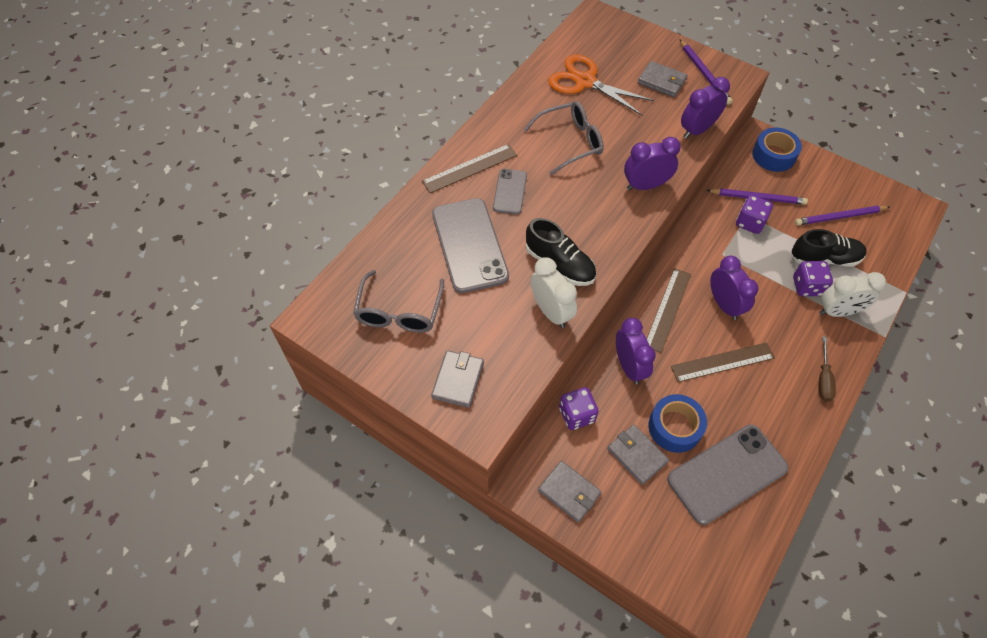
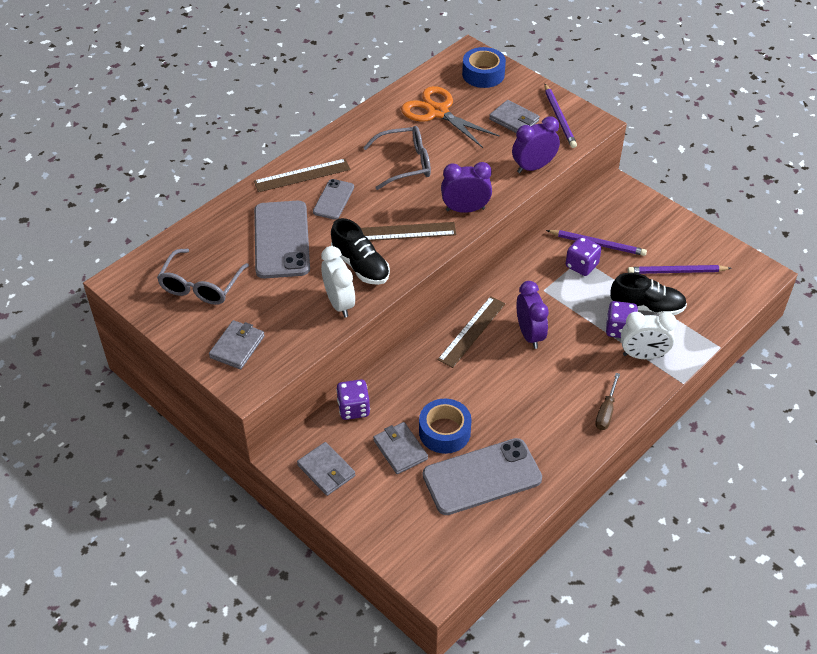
camera: 10 degrees right, 10 degrees down
purple clock [616,318,656,384] -> none
brown ruler [671,342,775,382] -> brown ruler moved to [361,222,456,241]
blue tape [752,128,802,172] -> blue tape moved to [462,47,506,88]

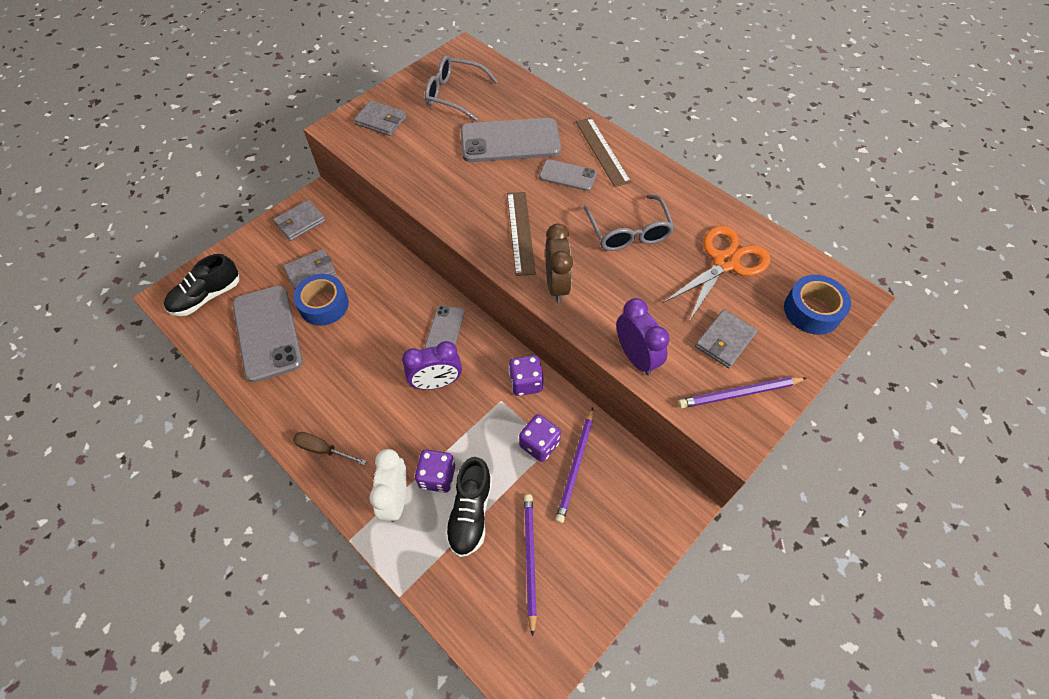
camera: 90 degrees right, 10 degrees up
white clock [321,246,355,317] -> none
black shoe [331,218,390,285] -> black shoe moved to [164,254,239,316]
purple dice [336,379,370,420] -> purple dice moved to [509,355,544,396]
brown ruler [437,296,505,368] -> grey phone [425,305,465,348]
purple clock [441,162,492,213] -> brown clock [545,224,573,303]

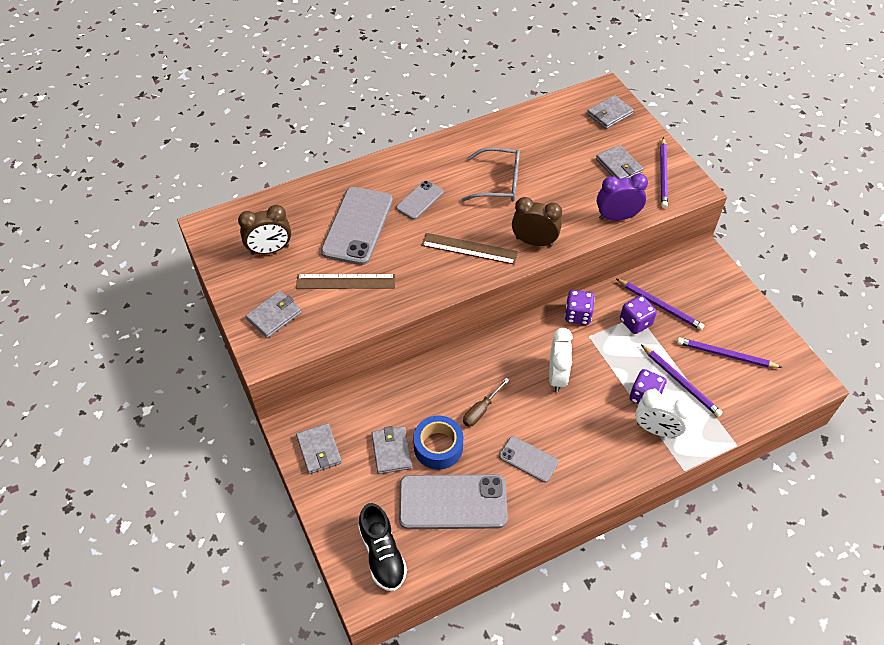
camera: 70 degrees left, 5 degrees down
brown screwdriver [293,432,366,465] -> brown screwdriver moved to [463,378,509,427]
purple clock [402,341,462,390] -> white clock [549,328,573,392]
grey glasses [425,55,498,121] -> brown clock [238,205,291,255]
grey phone [425,305,465,348] -> grey phone moved to [499,436,559,482]
black shoe [445,457,492,557] -> purple pencil [641,345,722,417]
brown ruler [576,118,631,187] -> brown ruler moved to [296,274,395,289]
orange scissors [663,226,770,321] -> none
blue tape [784,275,851,335] -> grey wallet [587,95,634,129]

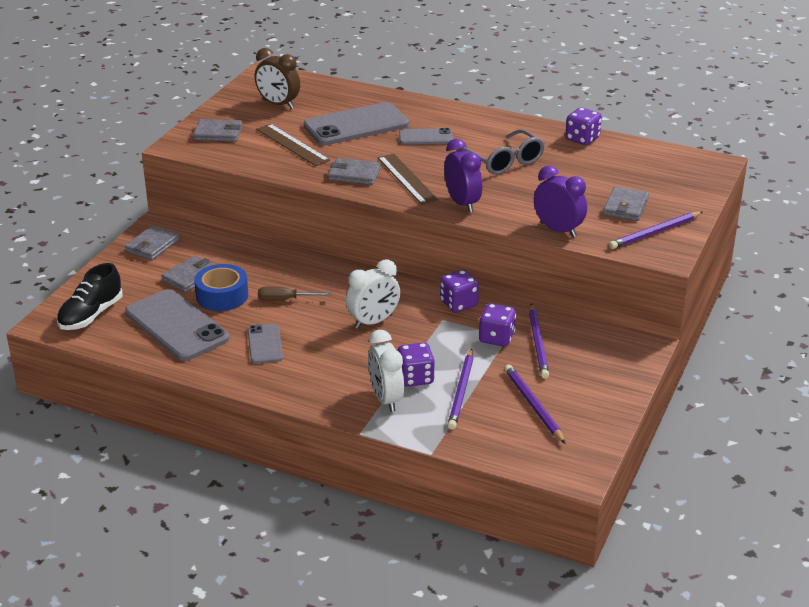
camera: 50 degrees right, 20 degrees down
brown clock [512,197,562,246] -> purple clock [444,139,482,213]
grey wallet [587,95,634,129] -> grey wallet moved to [328,158,381,185]
none -> purple dice [565,107,602,145]

